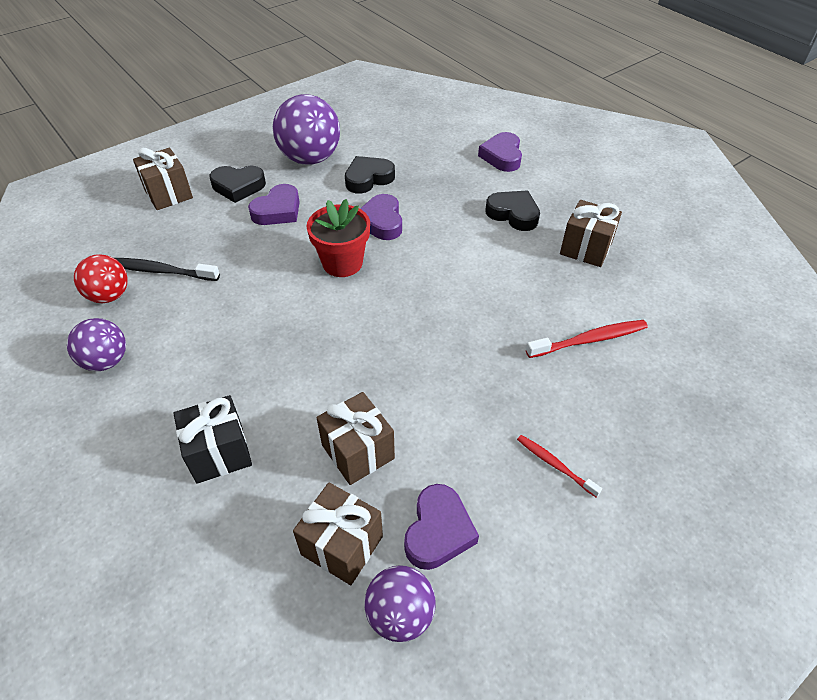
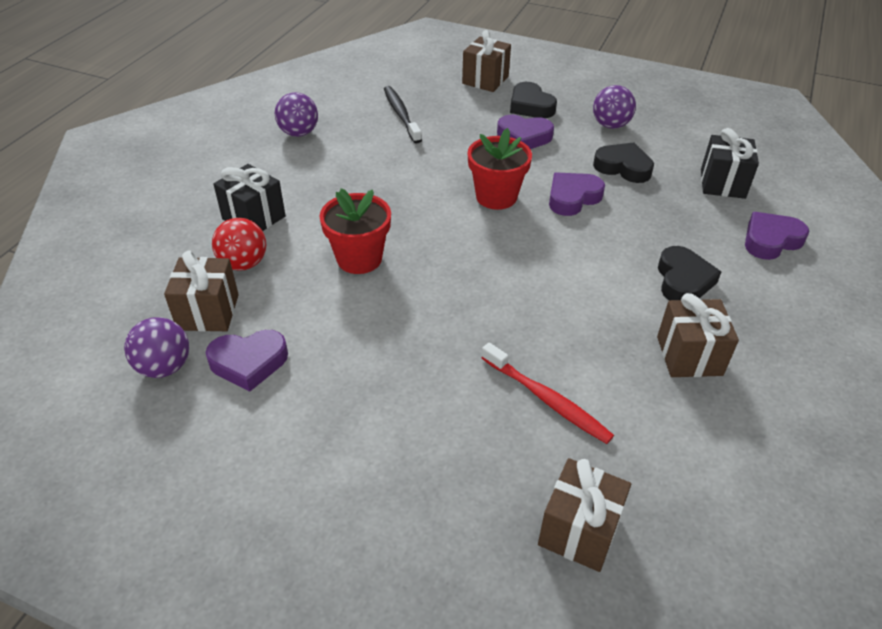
camera: 60 degrees right, 5 degrees down
red ball [74,254,128,303] -> red ball moved to [212,218,266,271]
purple ball [273,94,340,165] -> purple ball [593,85,636,129], size x0.60
brown gift [316,392,395,485] -> brown gift moved to [538,458,631,572]
red toothbrush [517,435,602,497] -> none
none -> red flower pot [319,188,391,274]
none -> black gift [701,128,759,199]

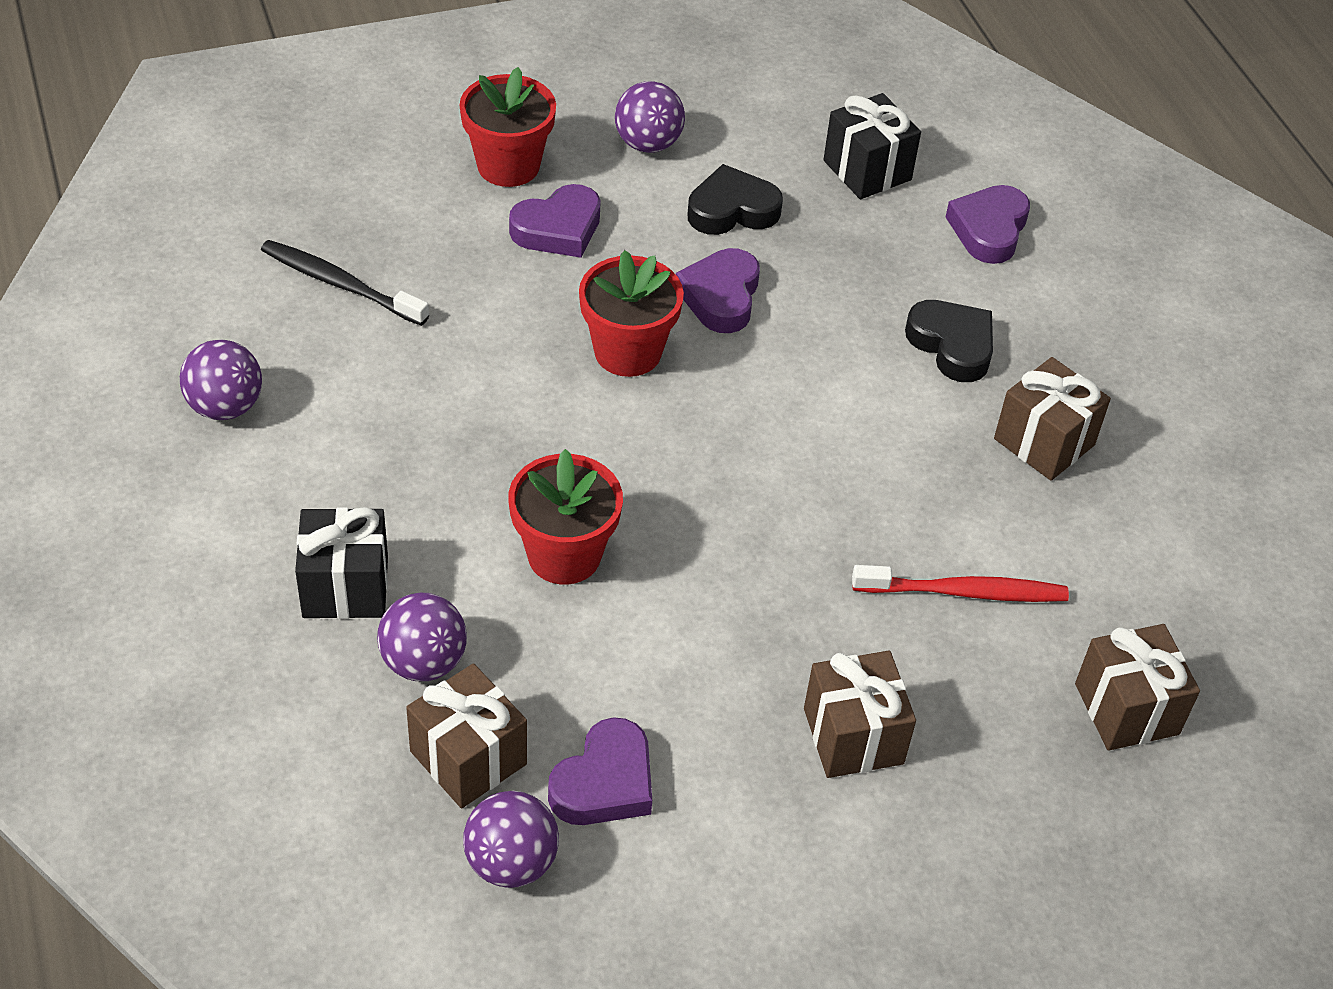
camera: 45 degrees left, 5 degrees up
red ball [212,218,266,271] -> purple ball [377,593,467,681]
brown gift [462,30,511,92] -> brown gift moved to [804,651,916,778]
black heart [510,82,557,118] -> red flower pot [460,67,556,187]

